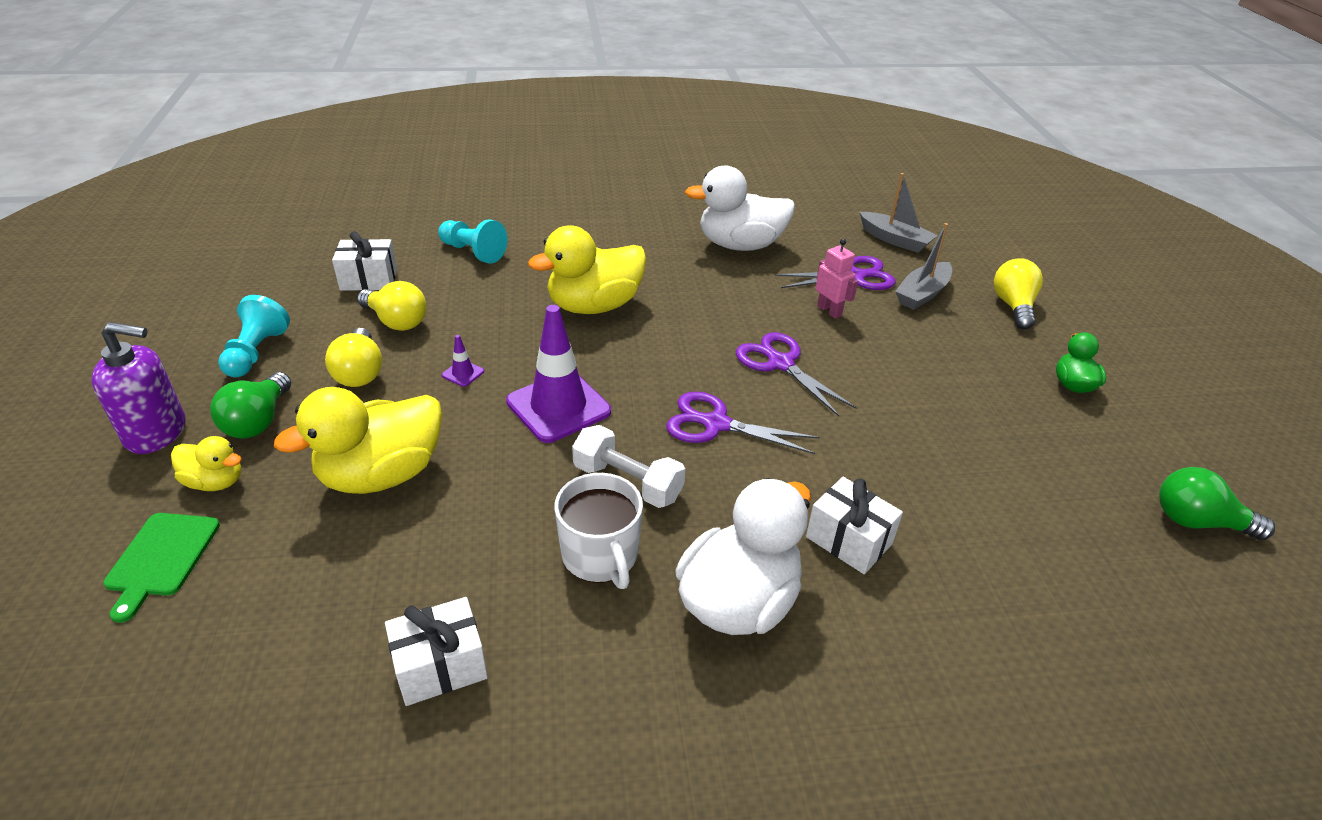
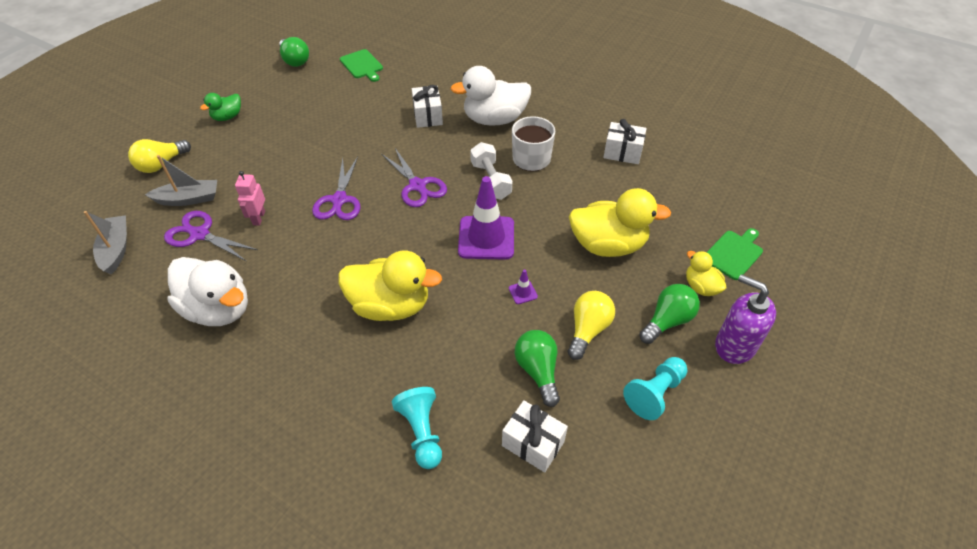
camera: 140 degrees left, 10 degrees up
yellow light bulb [357,281,427,331] -> green light bulb [515,330,560,407]
none -> green cutting board [340,49,383,82]

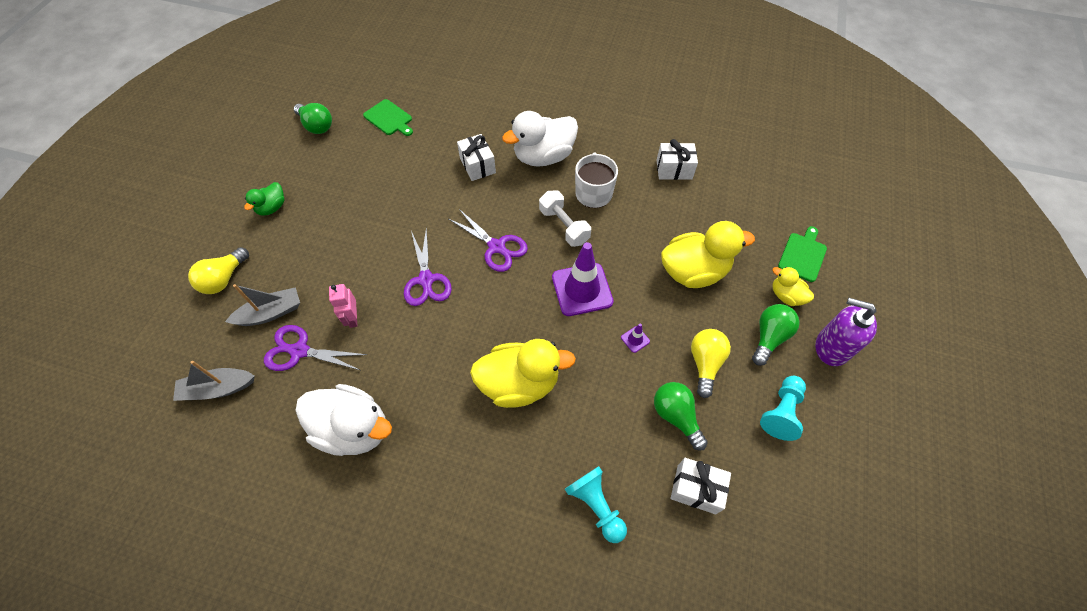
camera: 15 degrees left, 10 degrees up
grey boat [84,211,127,274] -> grey boat turned 75 degrees counterclockwise [173,361,255,401]

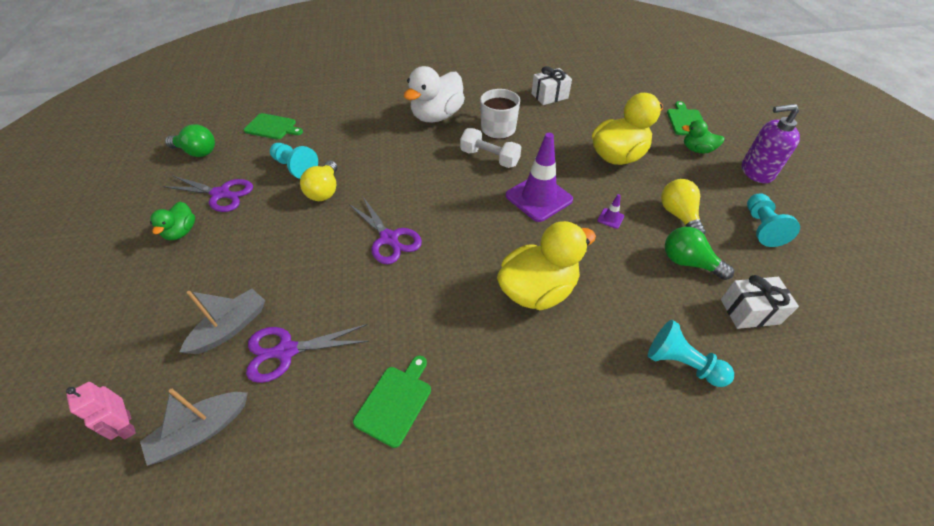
camera: 25 degrees left, 10 degrees down
yellow light bulb [188,247,249,294] -> yellow light bulb moved to [300,160,337,201]
white duck [295,384,392,456] -> green cutting board [353,356,431,448]
pink robot [329,284,357,328] -> pink robot moved to [66,382,136,440]
purple scissors [449,209,528,272] -> purple scissors moved to [162,175,253,212]
white gift [457,134,496,181] -> none
green light bulb [752,304,800,366] -> none
yellow duck [773,267,814,306] -> green duck [682,120,725,153]
none -> turquoise pawn [270,143,318,179]

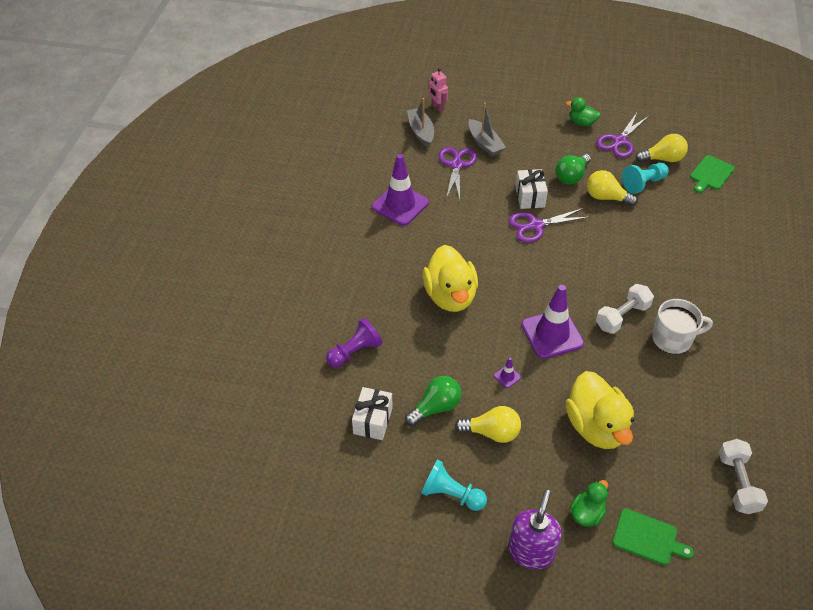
camera: 110 degrees right, 0 degrees up
pink robot [66,382,136,440] -> pink robot turned 105 degrees counterclockwise [428,68,448,112]
green light bulb [165,124,215,157] -> green light bulb moved to [556,153,591,184]
green cutting board [353,356,431,448] -> purple traffic cone [372,154,429,226]
white duck [404,66,465,122] -> none
white gift [531,66,572,105] -> white gift moved to [515,169,548,209]
turquoise pawn [648,320,734,387] -> purple pawn [326,318,382,367]
none -> yellow light bulb [635,134,688,162]
none -> white dumbbell [718,439,768,514]

